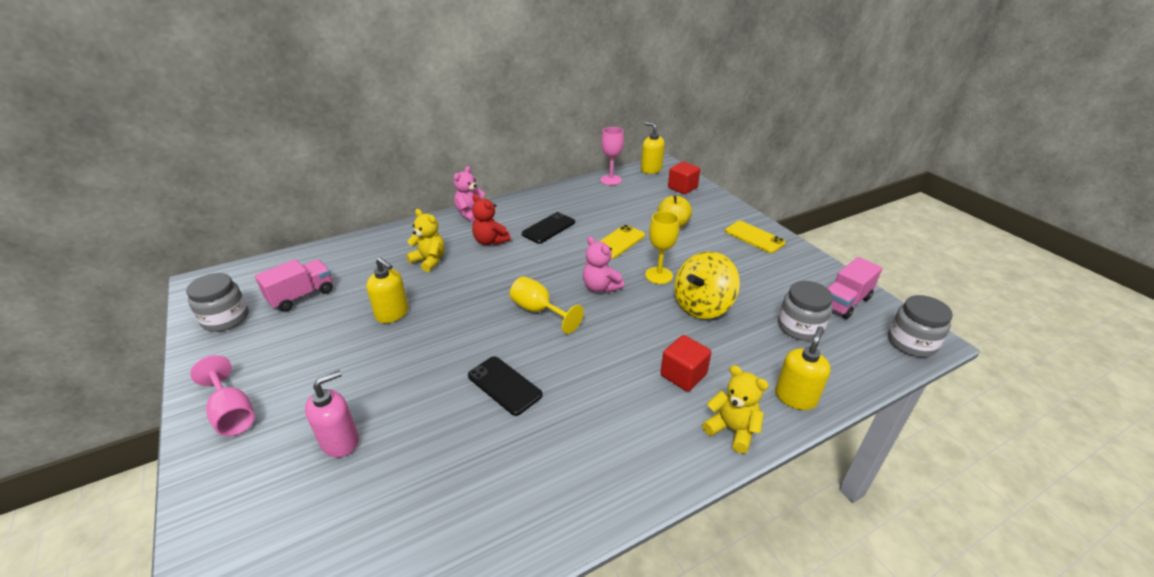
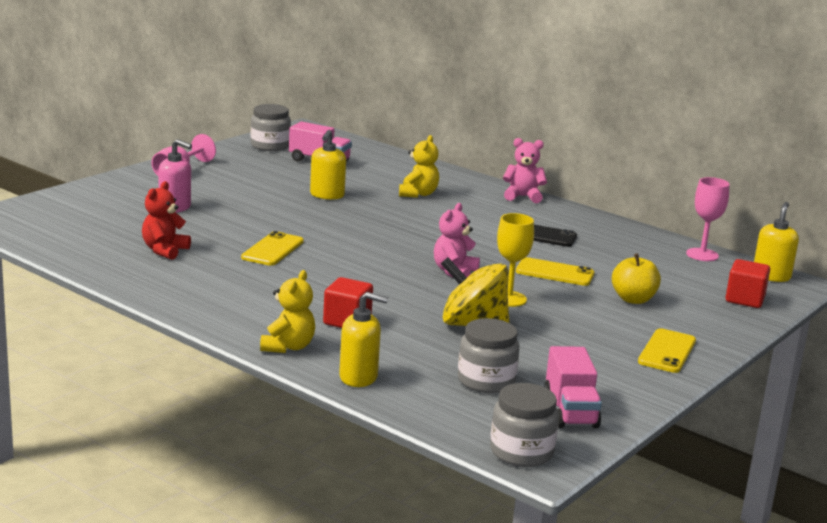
camera: 65 degrees right, 15 degrees down
black phone [468,356,543,416] -> yellow phone [241,231,304,266]
red teddy bear [472,194,511,245] -> red teddy bear moved to [142,181,191,260]
yellow goblet [510,276,584,334] -> none
pink truck [828,257,883,319] -> pink truck turned 120 degrees counterclockwise [544,346,602,428]

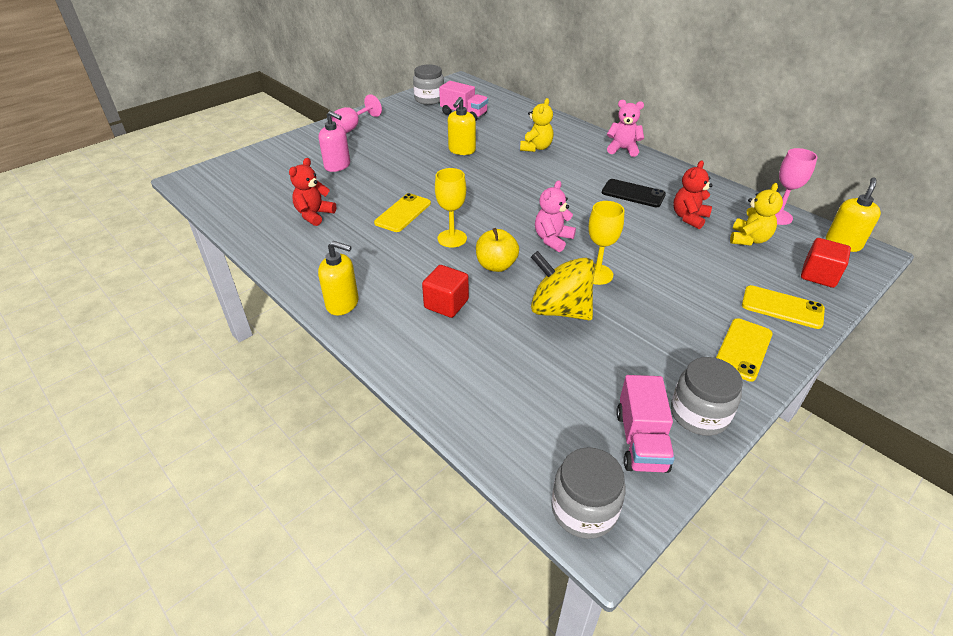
camera: 10 degrees right, 20 degrees up
yellow teddy bear [260,270,315,353] -> yellow teddy bear moved to [730,183,783,246]
yellow soap dispenser [339,292,388,387] -> yellow soap dispenser moved to [318,241,359,315]
grey jar [458,318,520,393] -> grey jar moved to [671,357,743,436]
yellow phone [516,257,594,286] -> yellow phone moved to [742,285,825,329]
yellow apple [612,253,661,304] -> yellow apple moved to [476,228,519,272]
none -> yellow goblet [435,168,467,248]
none -> red teddy bear [673,161,713,229]

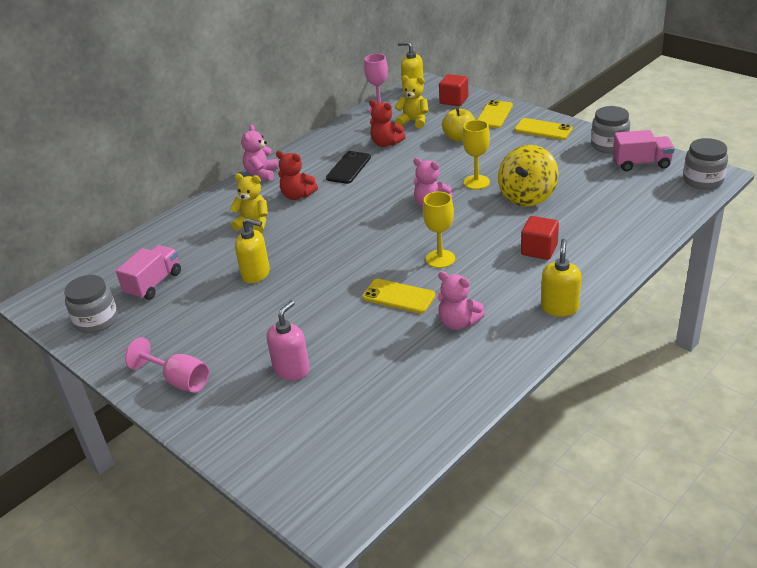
camera: 90 degrees left, 5 degrees down
red teddy bear [289,158,336,226] -> red teddy bear moved to [276,151,318,200]
yellow apple [476,228,519,272] -> yellow apple moved to [442,108,475,142]
none -> pink teddy bear [438,271,485,330]

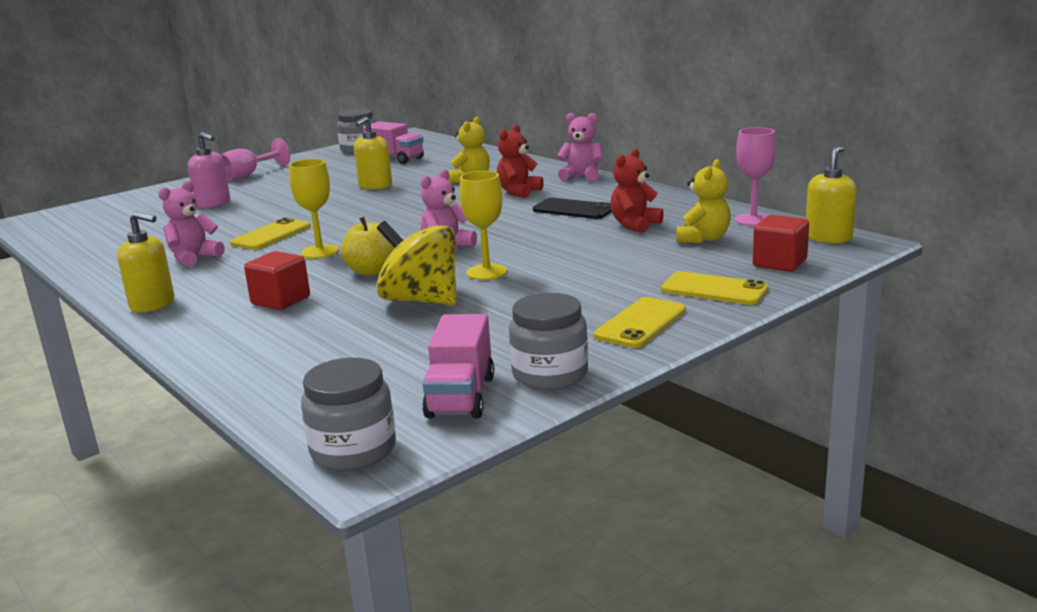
camera: 95 degrees right, 15 degrees down
yellow apple [442,108,475,142] -> yellow apple moved to [341,217,395,275]

